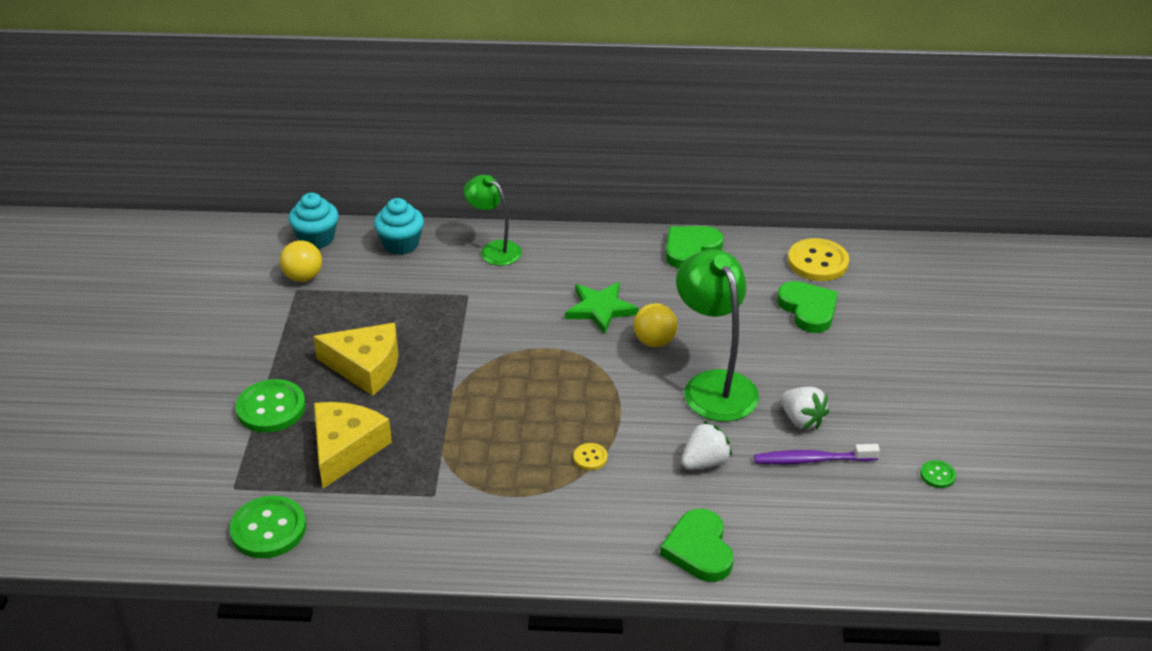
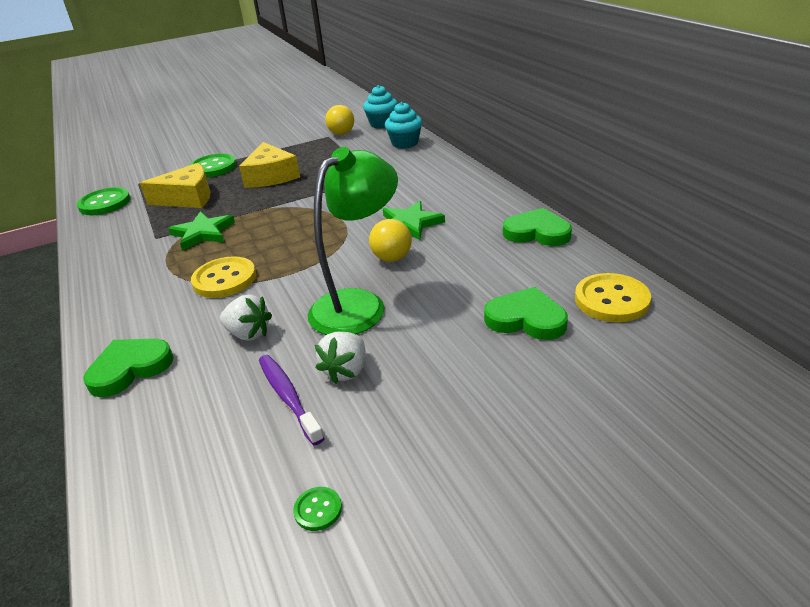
camera: 65 degrees right, 5 degrees down
green lamp [463,175,522,266] -> none
yellow button [574,443,607,470] -> yellow button [191,256,256,298], size x2.08
green heart [777,281,838,333] -> green heart turned 105 degrees counterclockwise [484,287,568,340]
none -> green star [168,212,235,251]

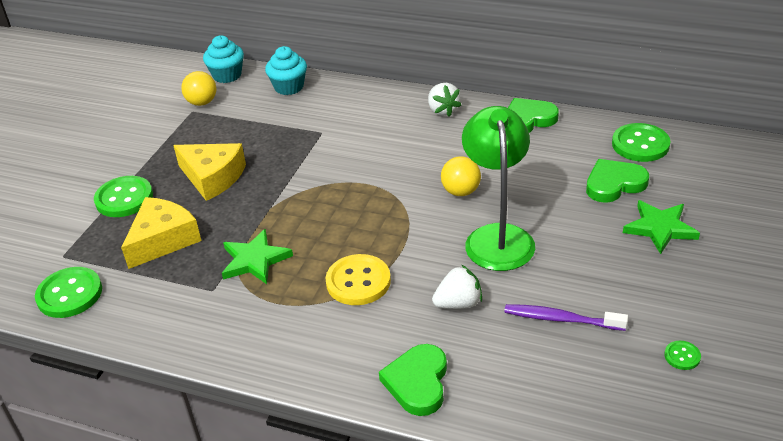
camera: 45 degrees left, 5 degrees up
white strawberry [315,332,365,384] -> white strawberry moved to [428,83,461,117]
green star [383,201,445,240] -> green star moved to [623,200,700,254]
yellow button [575,273,651,322] -> green button [612,123,670,162]

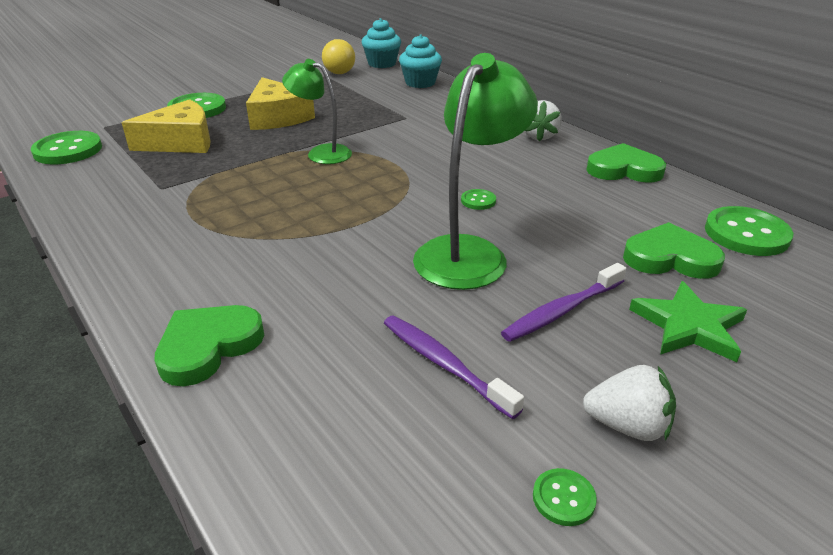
camera: 30 degrees right, 5 degrees down
green star [222,229,293,284] -> none
yellow button [326,254,391,305] -> none
white strawberry [432,265,482,309] -> white strawberry moved to [583,365,676,441]
yellow ball [441,156,481,196] -> green button [461,189,496,210]
none -> green lamp [282,59,352,164]
none -> purple toothbrush [501,263,627,342]

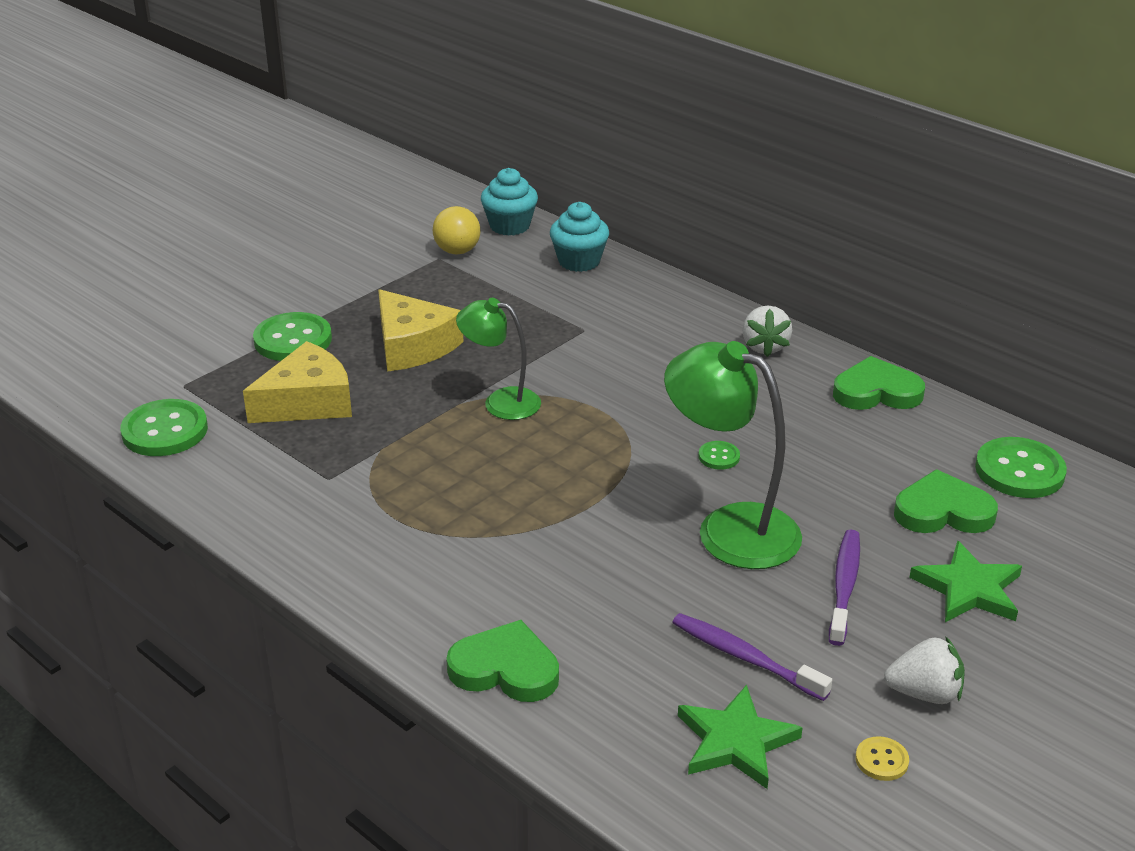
camera: 10 degrees left, 0 degrees up
green heart [154,305,264,386] -> green heart turned 75 degrees clockwise [446,620,559,702]
green lamp [413,53,538,290] -> green lamp turned 75 degrees counterclockwise [664,341,802,569]
purple toothbrush [501,263,627,342] -> purple toothbrush turned 150 degrees clockwise [829,529,860,646]
green button [533,468,597,526] -> yellow button [855,736,909,781]
none -> green star [678,685,803,789]

